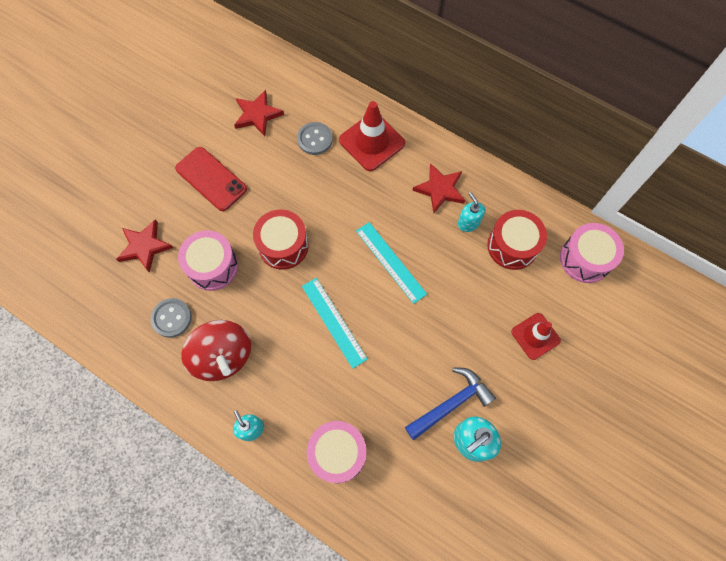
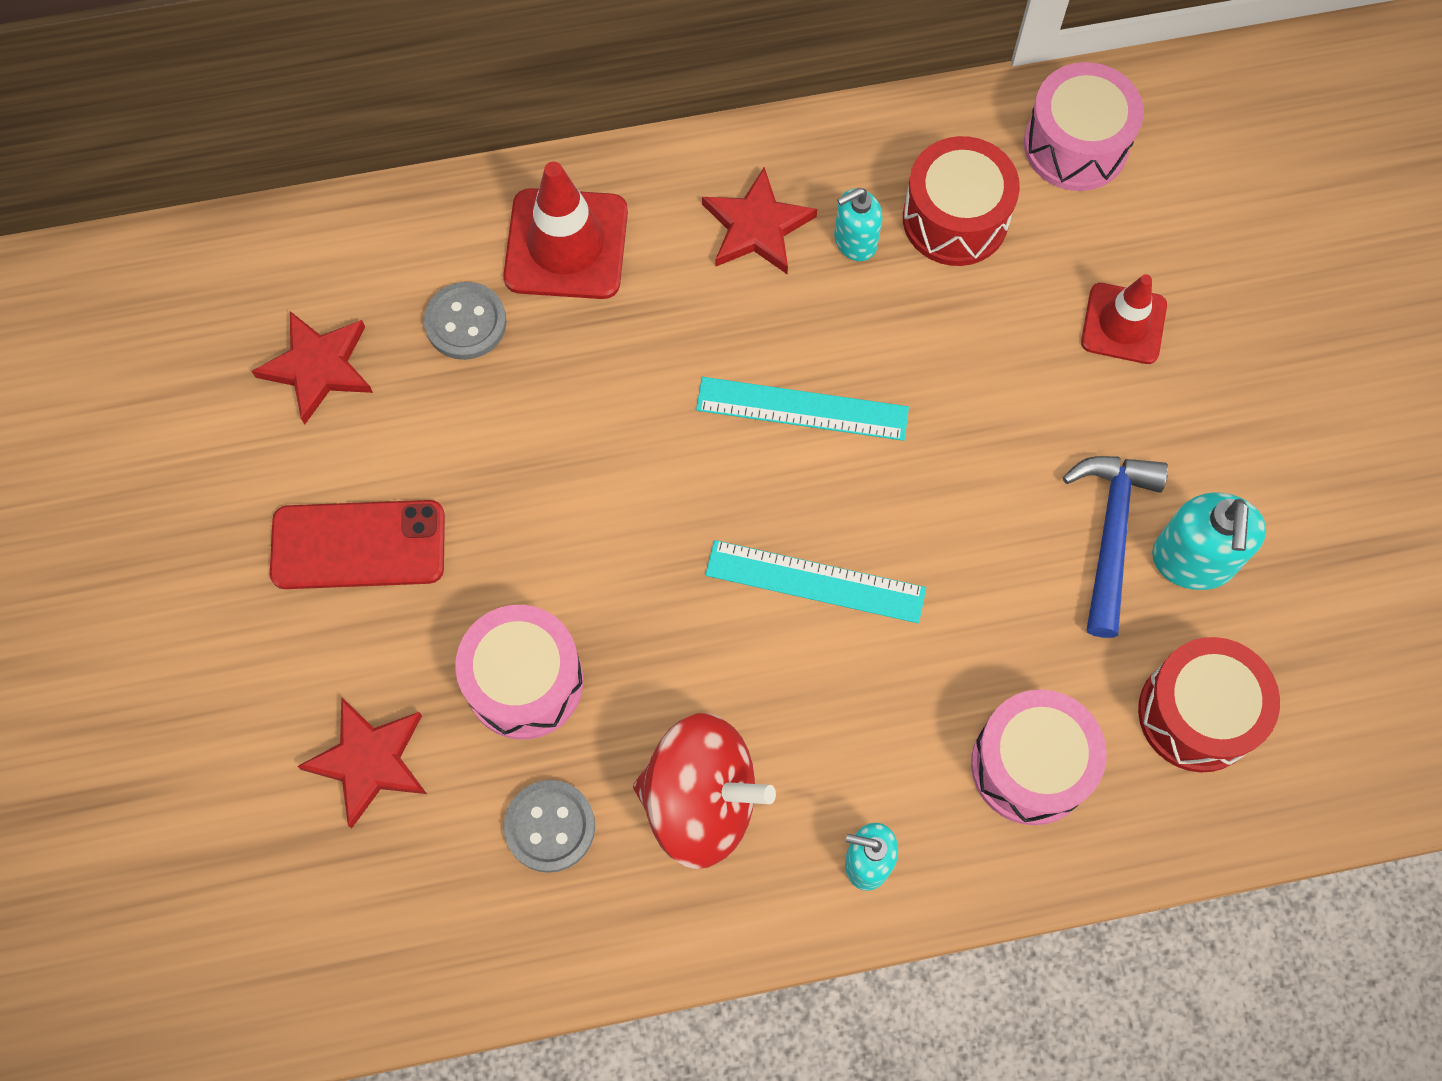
camera: 45 degrees left, 0 degrees up
red drum [253,209,309,270] -> red drum moved to [1138,637,1280,772]
turquoise soap dispenser [458,192,485,232] -> turquoise soap dispenser turned 45 degrees counterclockwise [834,188,882,261]

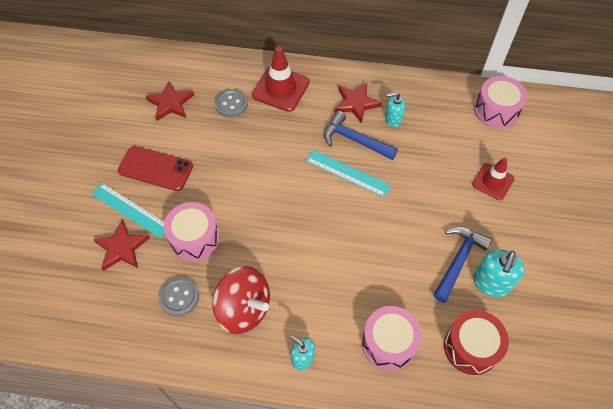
camera: 20 degrees right, 10 degrees down
turquoise ruler [705,540,926,623] -> turquoise ruler moved to [91,183,165,239]
red drum [903,136,1020,266] -> none
none -> blue hammer [324,111,398,160]

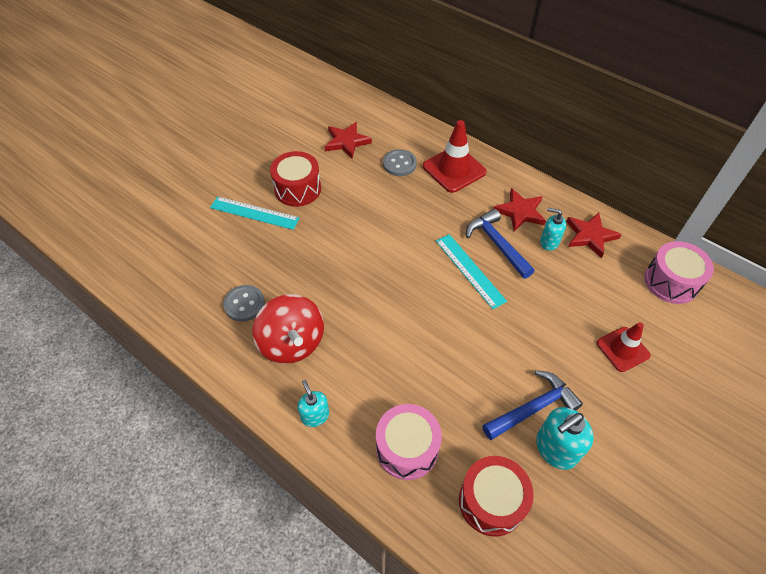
camera: 30 degrees right, 5 degrees down
turquoise ruler [91,183,165,239] -> turquoise ruler turned 45 degrees counterclockwise [210,196,300,230]
red star [93,220,150,271] -> red star moved to [566,213,621,258]
red phone [118,146,193,191] -> red drum [270,151,321,207]
pink drum [164,202,220,262] -> none

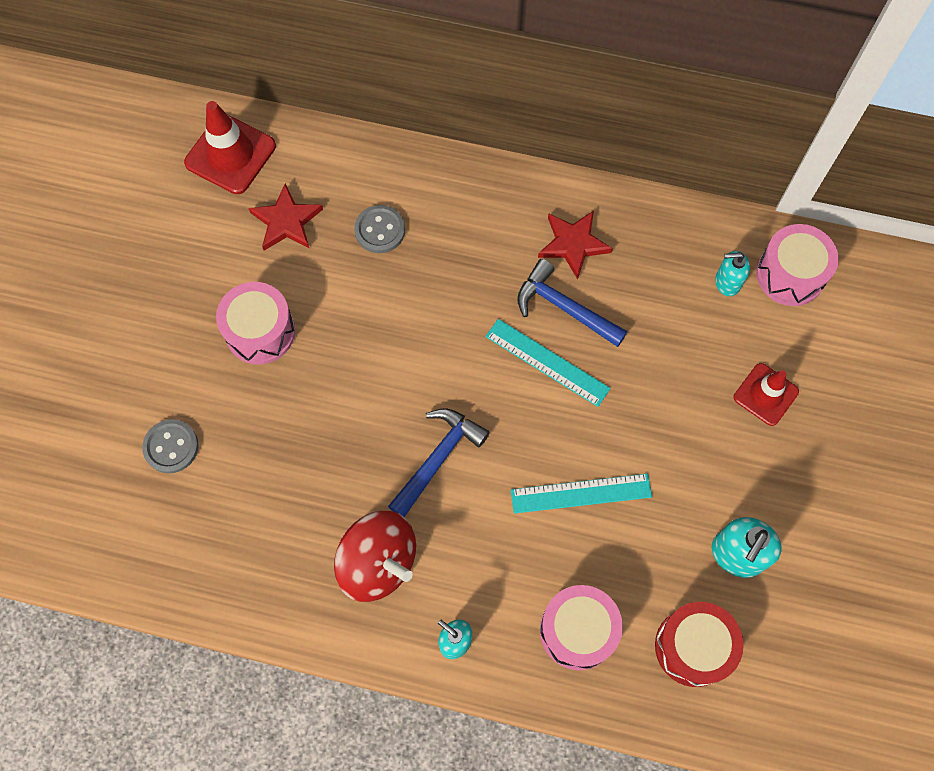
camera: 25 degrees left, 15 degrees up
turquoise ruler [210,196,300,230] -> turquoise ruler moved to [511,474,652,514]
grey button [223,285,265,322] -> grey button moved to [142,419,199,473]
red drum [270,151,321,207] -> pink drum [216,282,295,364]
red traffic cone [423,120,487,193] -> red traffic cone moved to [184,101,276,194]
blue hammer [482,370,583,440] -> blue hammer moved to [388,408,490,517]
turquoise soap dispenser [540,208,566,251] -> turquoise soap dispenser moved to [715,251,750,296]
red star [566,213,621,258] -> none

